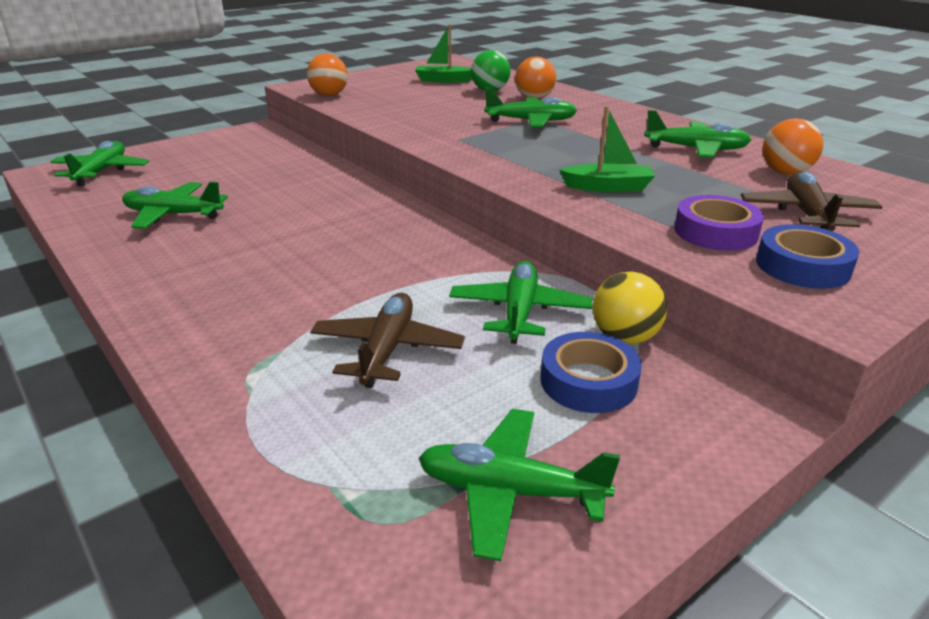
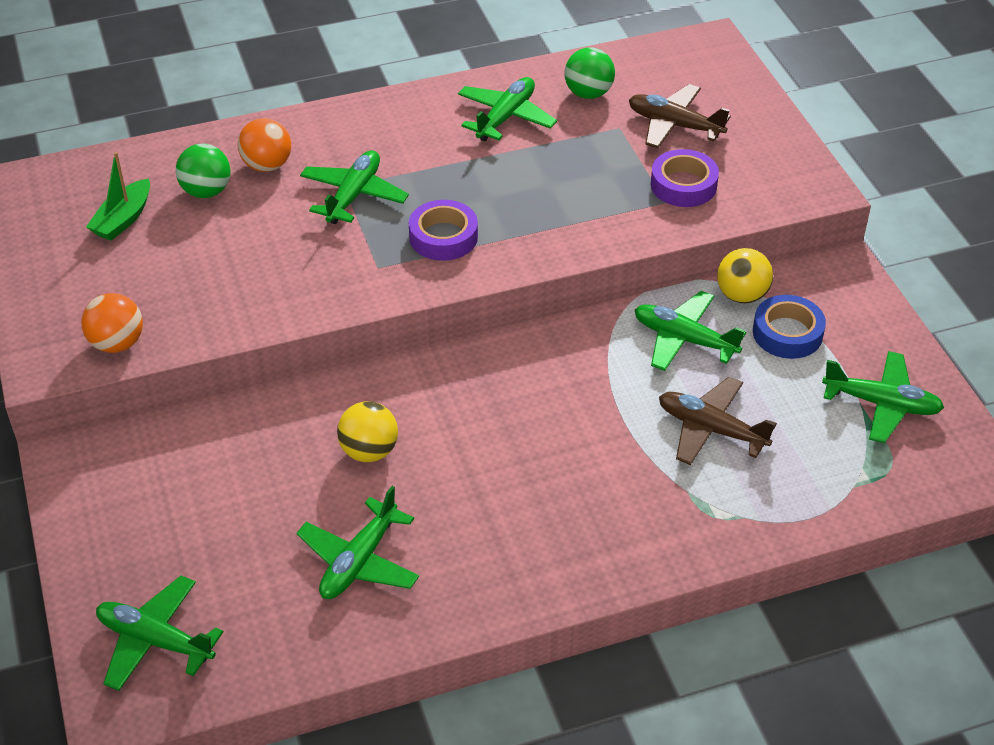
camera: 70 degrees left, 15 degrees up
green plane [418,409,620,561] -> green plane turned 105 degrees counterclockwise [822,351,944,443]
green boat [559,106,655,192] -> none
blue tape [756,224,859,289] -> none
orange ball [763,118,823,175] -> green ball [565,47,615,99]
none -> yellow ball [337,401,398,462]
none -> purple tape [409,200,478,261]

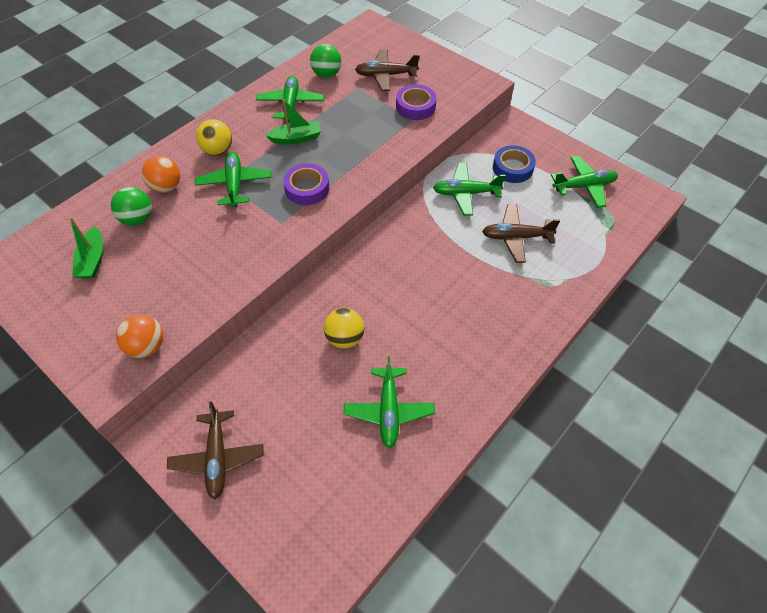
camera: 30 degrees left, 10 degrees up
green plane [96,576,223,691] -> none
yellow ball [717,248,773,303] -> yellow ball moved to [196,119,232,155]
none -> brown plane [167,401,264,499]
none -> green boat [265,99,321,144]

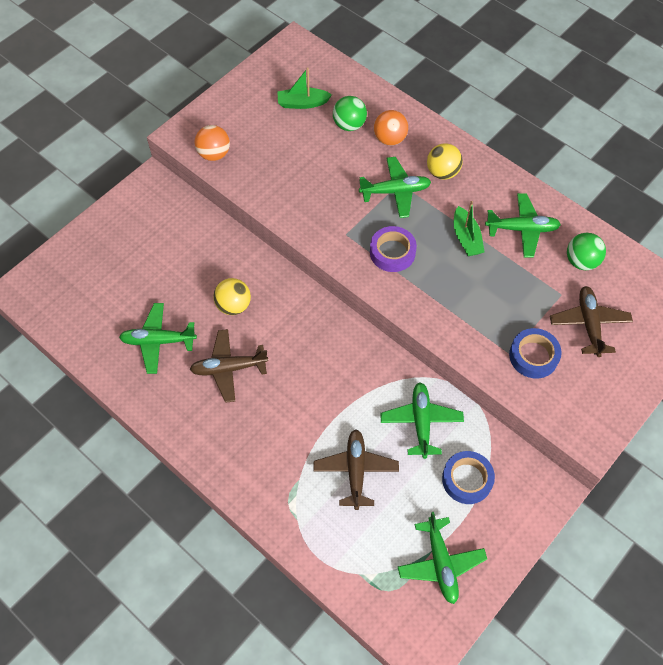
camera: 90 degrees right, 5 degrees up
brown plane [167,401,264,499] -> brown plane moved to [190,329,268,403]
purple tape [396,84,437,120] -> blue tape [509,328,562,378]

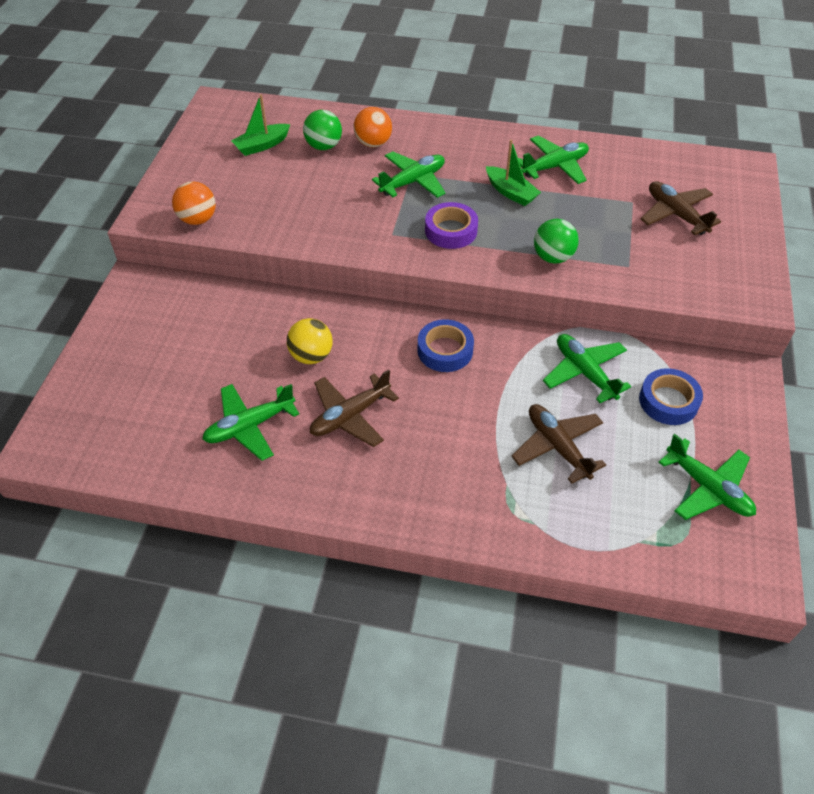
camera: 30 degrees left, 10 degrees down
yellow ball [427,143,463,180] -> none
blue tape [509,328,562,378] -> blue tape moved to [418,319,474,372]
green ball [567,233,606,270] -> green ball moved to [534,219,579,264]

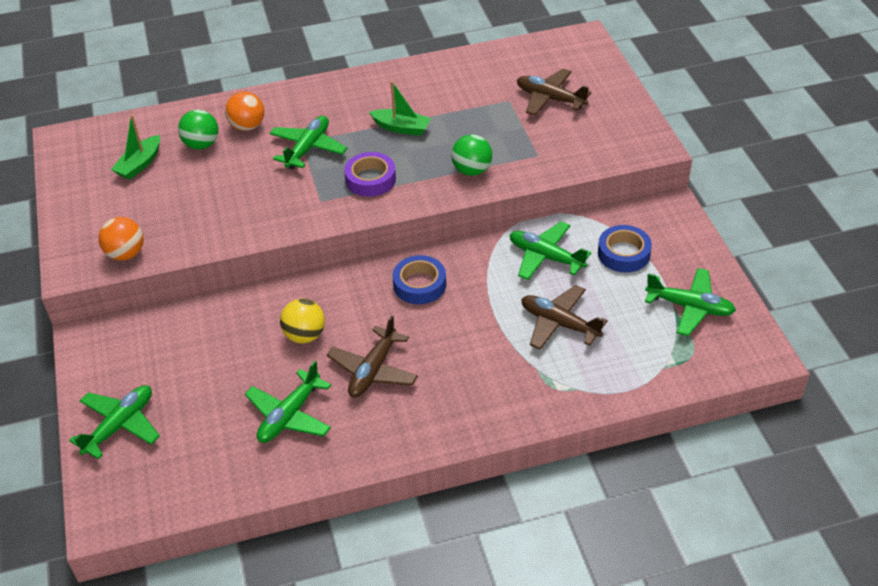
camera: 25 degrees left, 5 degrees down
green plane [518,136,589,184] -> green plane moved to [69,385,160,459]

